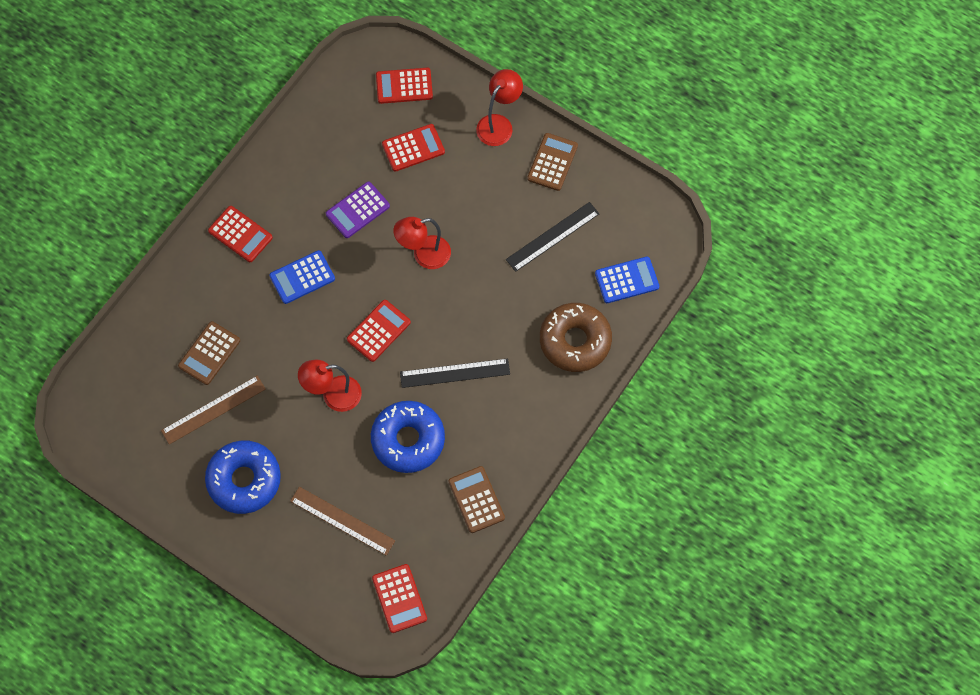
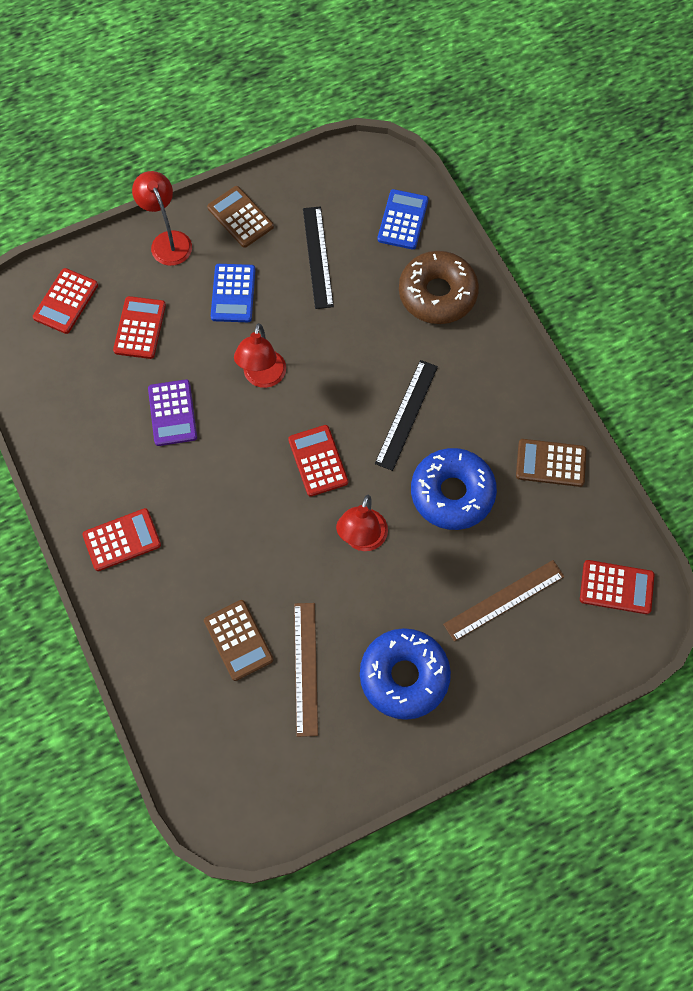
camera: 60 degrees left, 0 degrees up
blue calculator [269,250,335,304] -> blue calculator moved to [211,264,255,322]

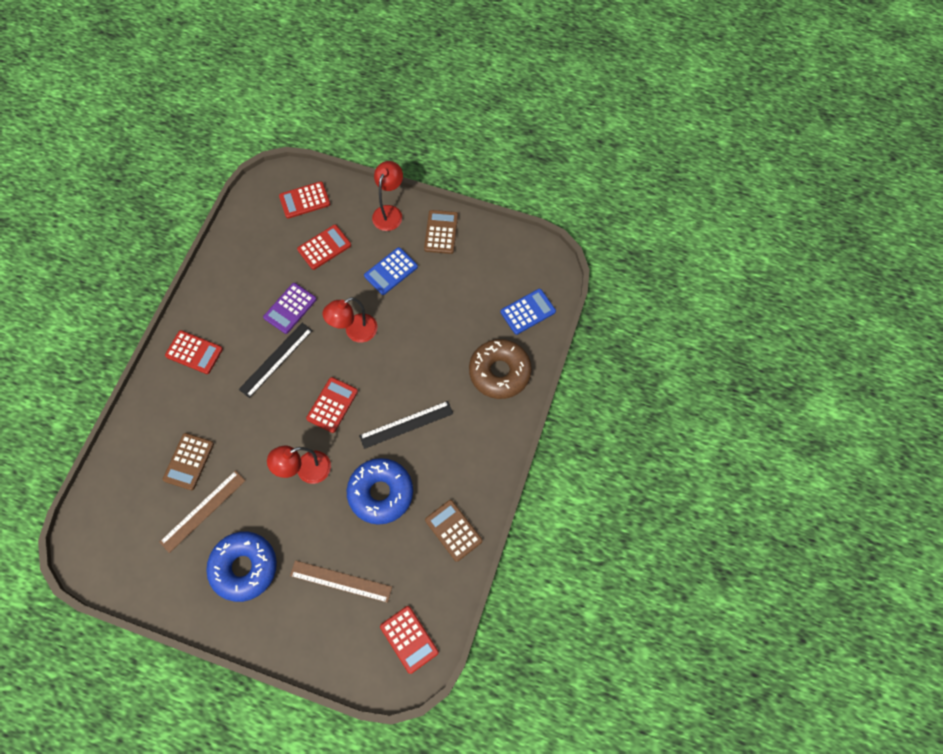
camera: 45 degrees right, 0 degrees up
black ruler [303,207,334,309] -> black ruler moved to [239,323,313,398]

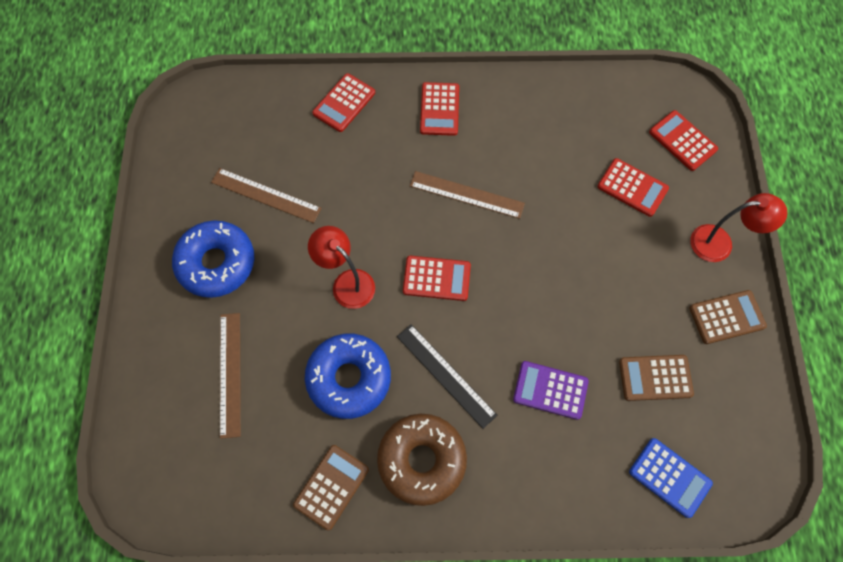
camera: 70 degrees right, 0 degrees up
brown calculator [163,433,214,490] -> brown calculator moved to [619,355,694,401]
black ruler [239,323,313,398] -> brown ruler [410,171,525,219]
purple calculator [263,283,317,334] -> purple calculator moved to [513,361,589,420]
red lamp [323,297,378,342] -> none
blue calculator [364,247,418,295] -> none
red calculator [380,606,439,674] -> red calculator moved to [312,73,375,132]
brown donut [469,339,532,399] -> brown donut moved to [377,414,467,506]

